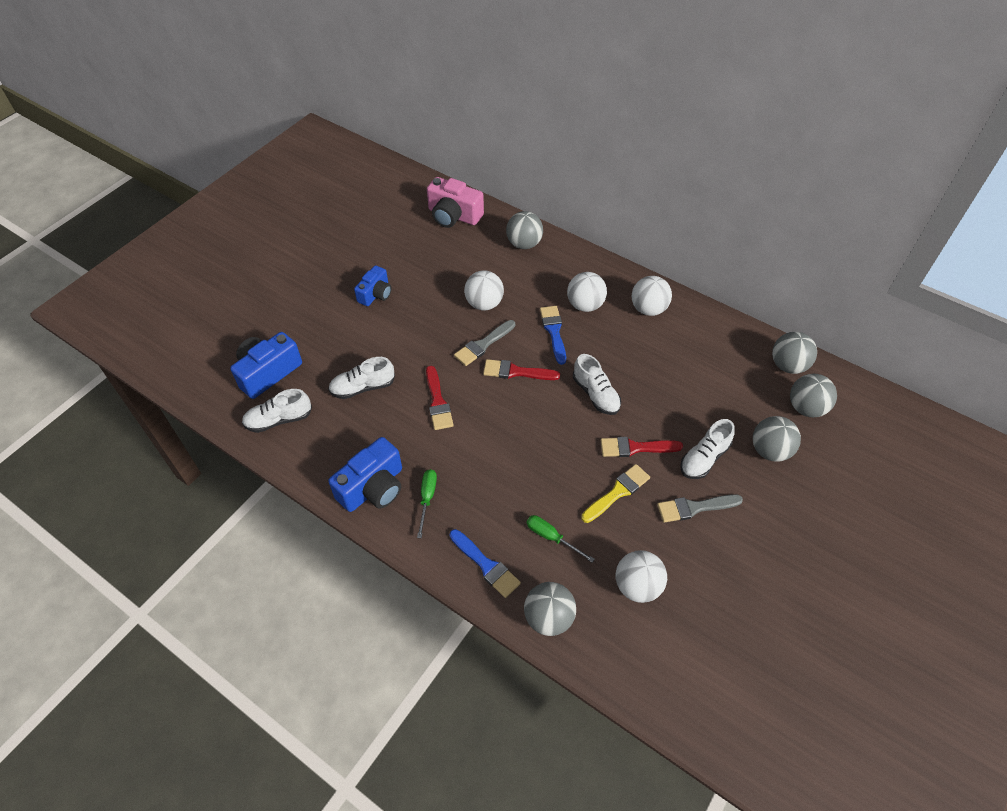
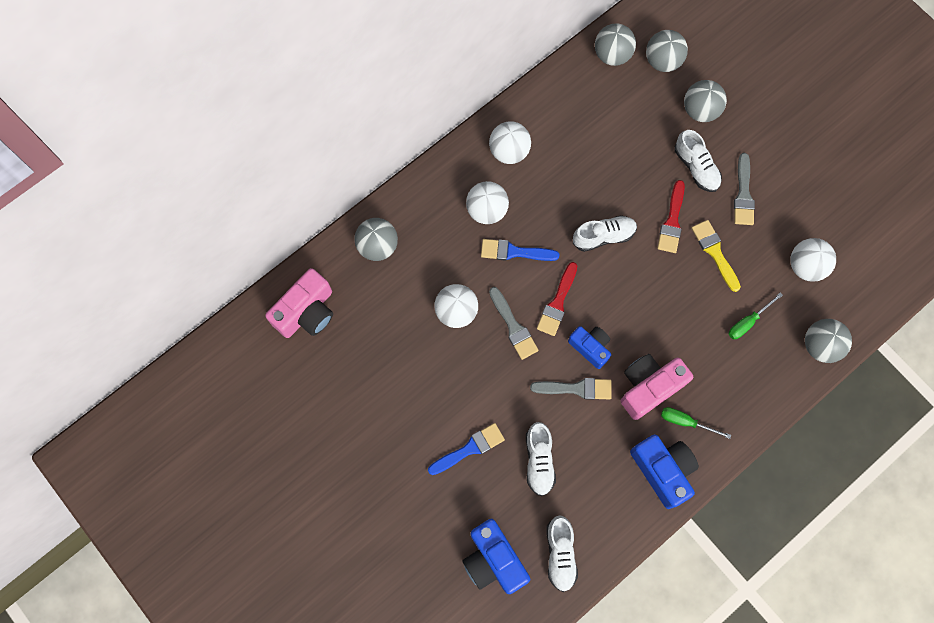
camera: 75 degrees left, 20 degrees up
blue camera [354,265,392,306] -> blue camera moved to [568,326,611,369]
red brush [426,366,454,430] -> grey brush [530,378,611,400]
blue brush [449,529,521,598] -> blue brush moved to [428,423,505,475]
none -> pink camera [621,354,693,420]

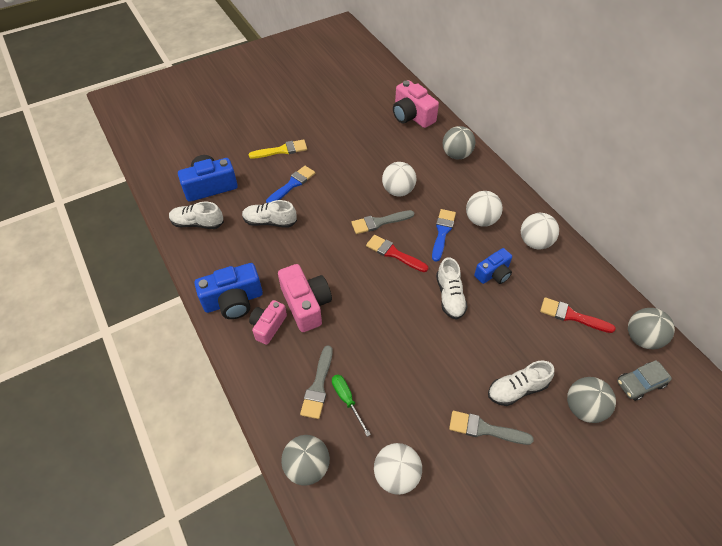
camera: 100 degrees right, 20 degrees down
blue brush [428,423,505,475] -> blue brush turned 120 degrees counterclockwise [266,166,315,203]
grey brush [530,378,611,400] -> grey brush moved to [300,345,333,419]
blue camera [568,326,611,369] -> blue camera moved to [474,248,512,284]
grey ball [646,30,688,72] -> grey car [617,360,672,401]
red brush [657,180,685,253] -> red brush moved to [540,297,616,333]
green screwdriver [661,407,731,439] -> pink camera [249,300,287,345]
yellow brush [691,220,741,292] -> yellow brush moved to [249,139,307,159]

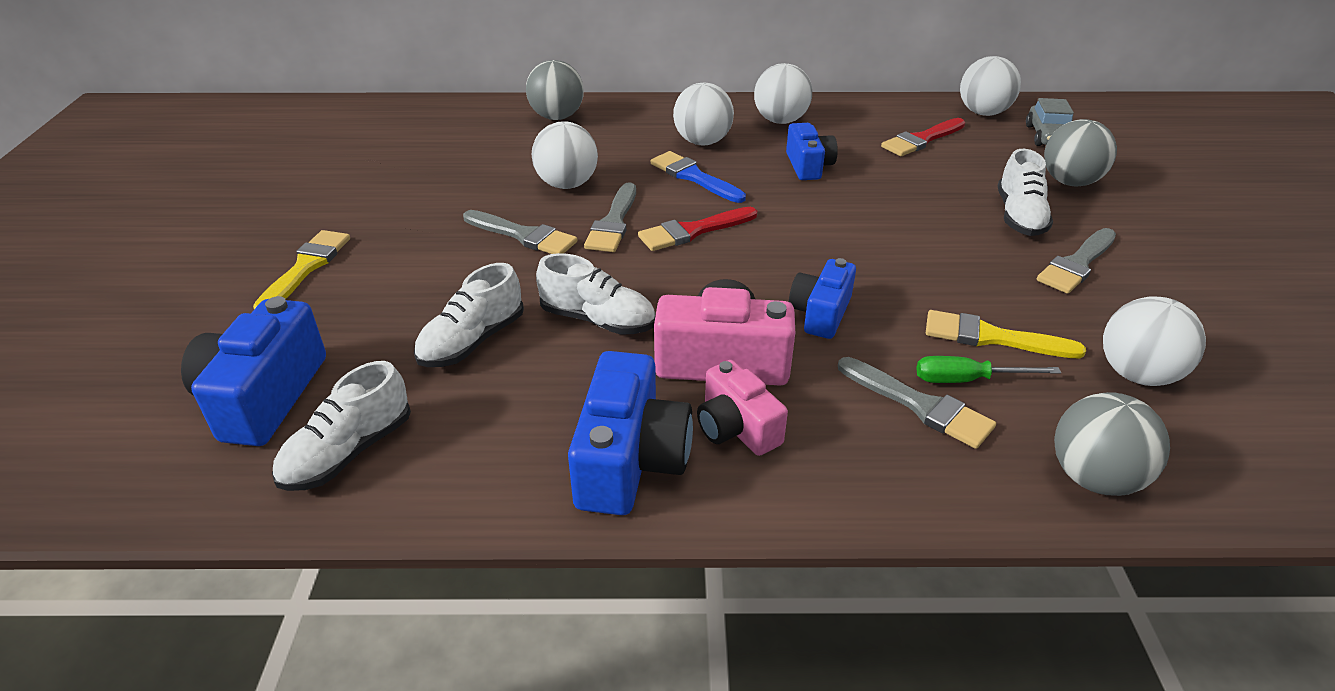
camera: 60 degrees left, 15 degrees down
blue brush [266,166,315,203] -> none
pink camera [393,80,439,128] -> none
white shoe [436,257,468,320] -> white shoe moved to [536,253,656,335]
grey ball [628,308,675,349] -> white ball [960,56,1021,116]
none -> grey brush [463,210,577,254]
none -> blue camera [789,258,856,339]
none -> yellow brush [926,310,1086,358]

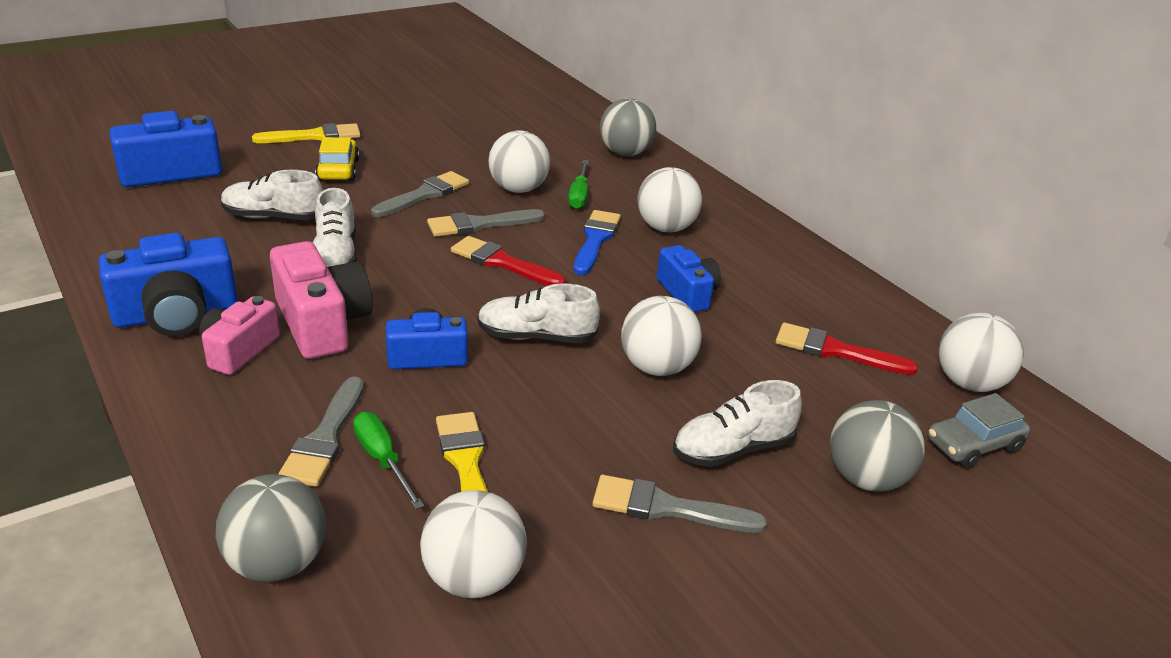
camera: 55 degrees right, 5 degrees down
white shoe [272,361,411,491] -> white shoe moved to [477,283,600,343]
grey brush [463,210,577,254] -> grey brush turned 135 degrees counterclockwise [371,171,469,217]
white ball [754,63,812,124] -> white ball moved to [621,296,702,376]
blue camera [786,123,838,180] -> blue camera turned 75 degrees counterclockwise [657,245,721,312]
none -> yellow car [315,137,359,181]
none -> green screwdriver [568,160,589,209]

